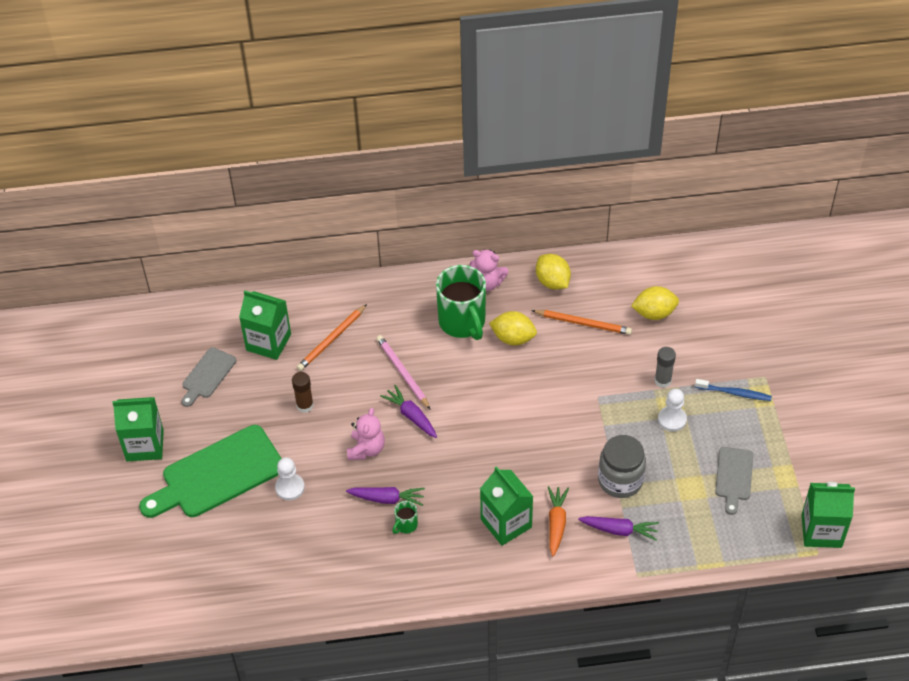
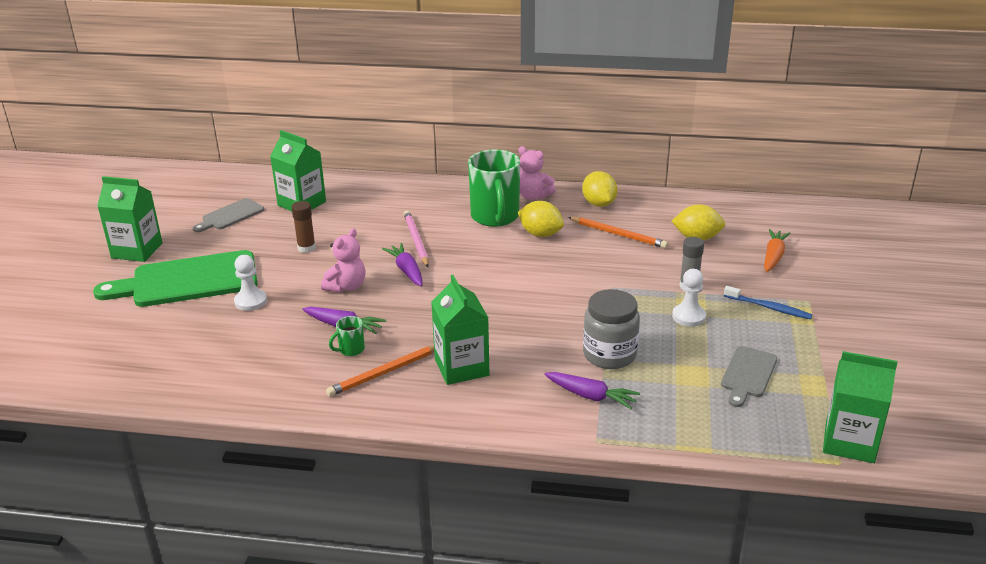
camera: 15 degrees right, 20 degrees down
orange pencil [297,304,367,371] -> orange pencil moved to [326,345,434,397]
orange carrot [548,486,569,557] -> orange carrot moved to [764,229,791,272]

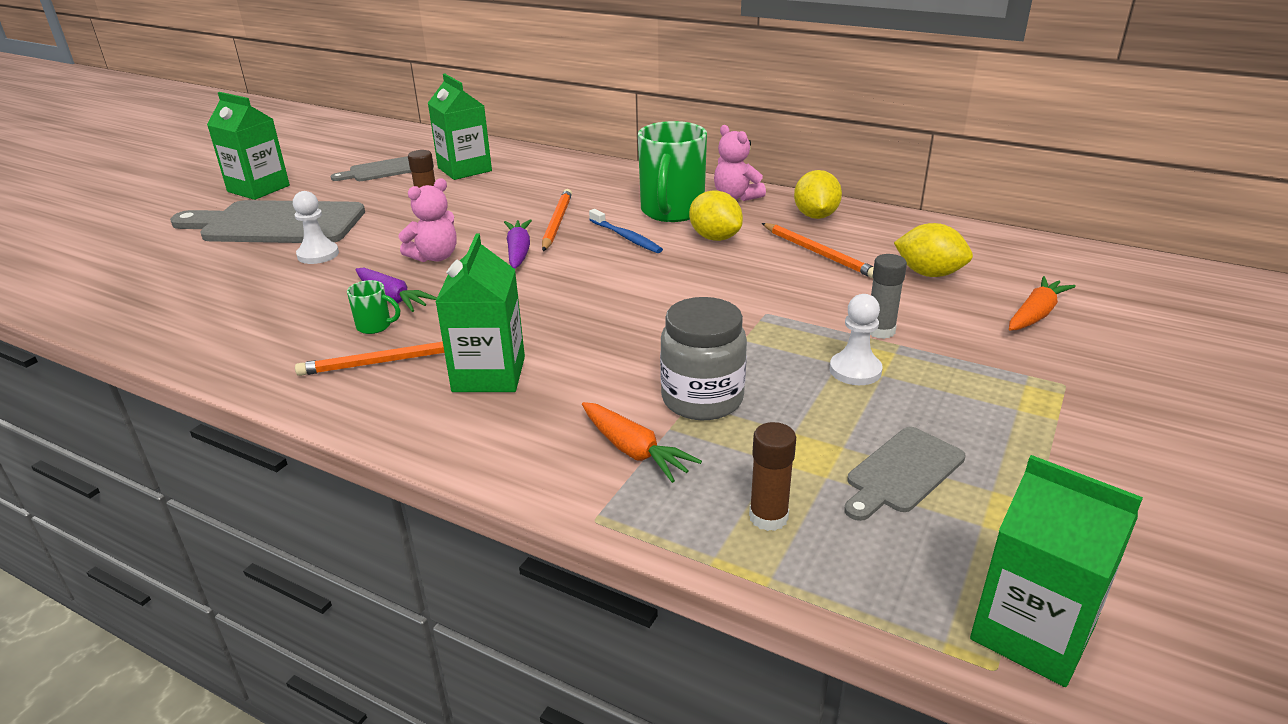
camera: 20 degrees right, 0 degrees up
green cutting board [93,250,258,307] -> grey cutting board [170,200,365,243]
green mug [329,316,365,356] -> green mug turned 150 degrees counterclockwise [347,280,400,334]
pink pencil [404,211,429,267] -> orange pencil [542,189,572,251]
purple carrot [544,372,640,409] -> orange carrot [582,402,702,483]
blue toothbrush [724,286,813,320] -> blue toothbrush moved to [589,209,663,253]
none -> brown glue stick [749,422,796,531]

